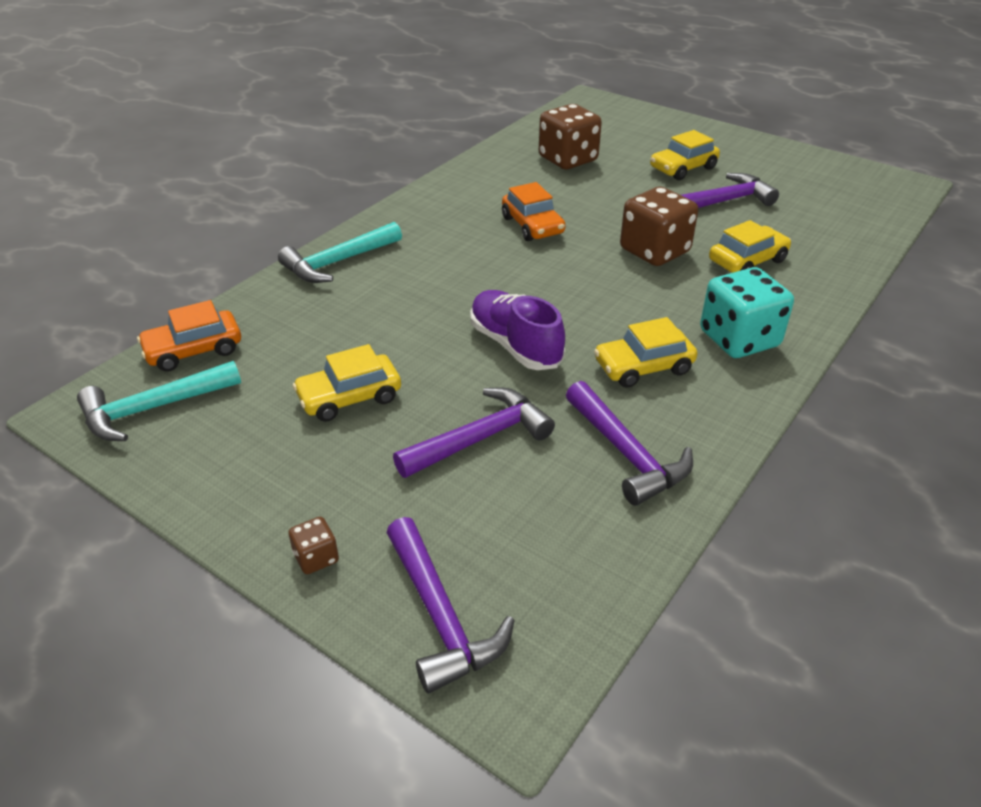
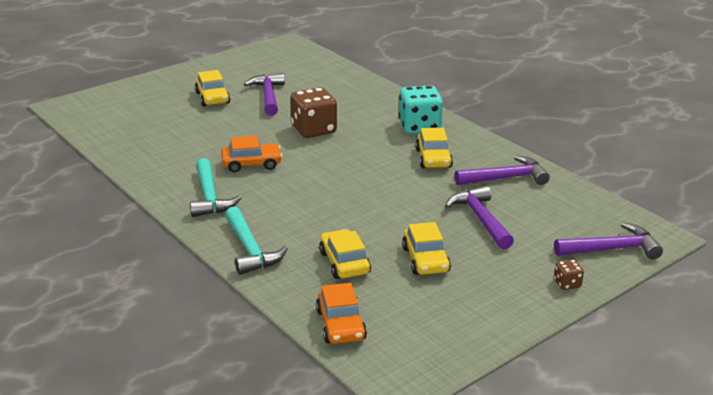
camera: 75 degrees left, 10 degrees down
turquoise hammer [77,361,241,441] -> turquoise hammer moved to [190,158,241,217]
purple shoe [470,290,565,370] -> none
brown dice [539,104,602,169] -> none
yellow car [709,220,791,273] -> yellow car moved to [319,229,371,279]

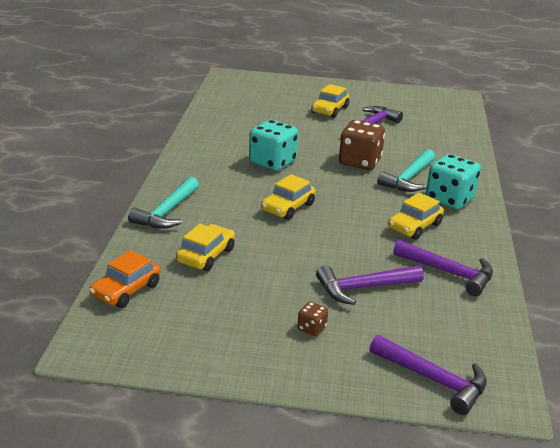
camera: 45 degrees right, 0 degrees up
turquoise hammer [190,158,241,217] -> turquoise hammer moved to [377,149,435,192]
orange car [221,136,282,172] -> turquoise dice [249,120,298,171]
yellow car [402,222,451,275] -> yellow car moved to [261,174,316,220]
purple hammer [445,185,514,249] -> purple hammer turned 135 degrees counterclockwise [316,265,424,305]
brown dice [554,259,584,290] -> brown dice moved to [297,302,328,336]

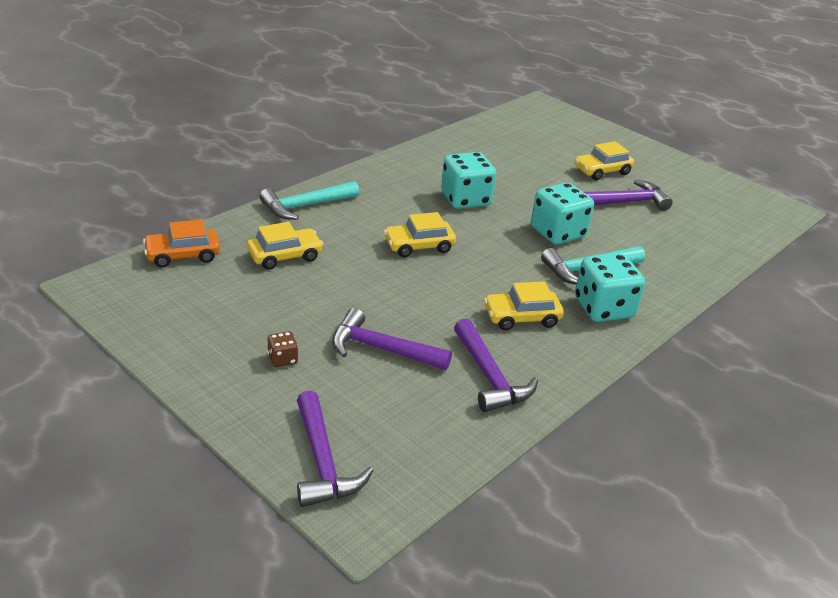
camera: 35 degrees right, 5 degrees up
brown dice [339,120,385,170] -> turquoise dice [531,182,594,245]

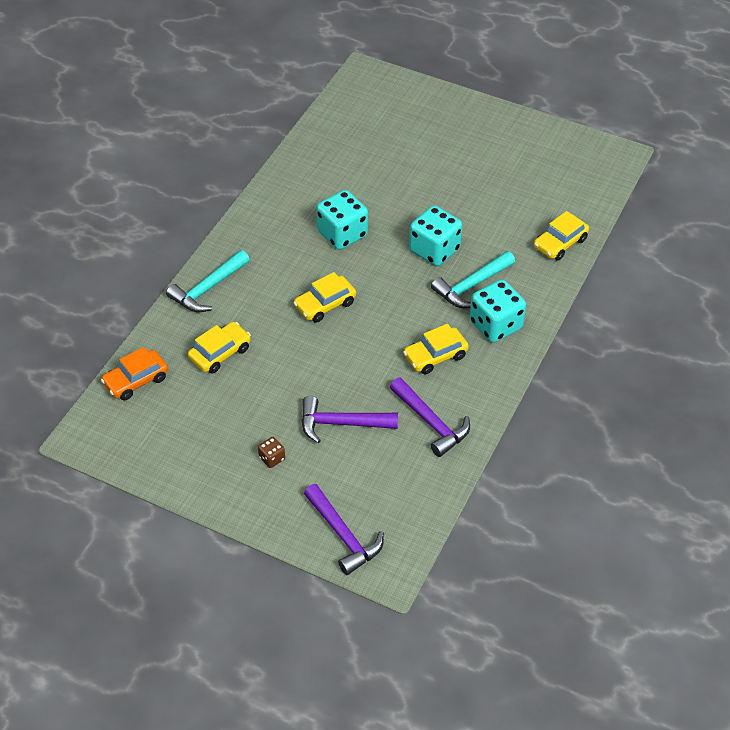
camera: 15 degrees left, 15 degrees up
yellow car [575,141,634,180] -> yellow car moved to [534,211,589,261]
purple hammer [584,180,673,211] -> none

